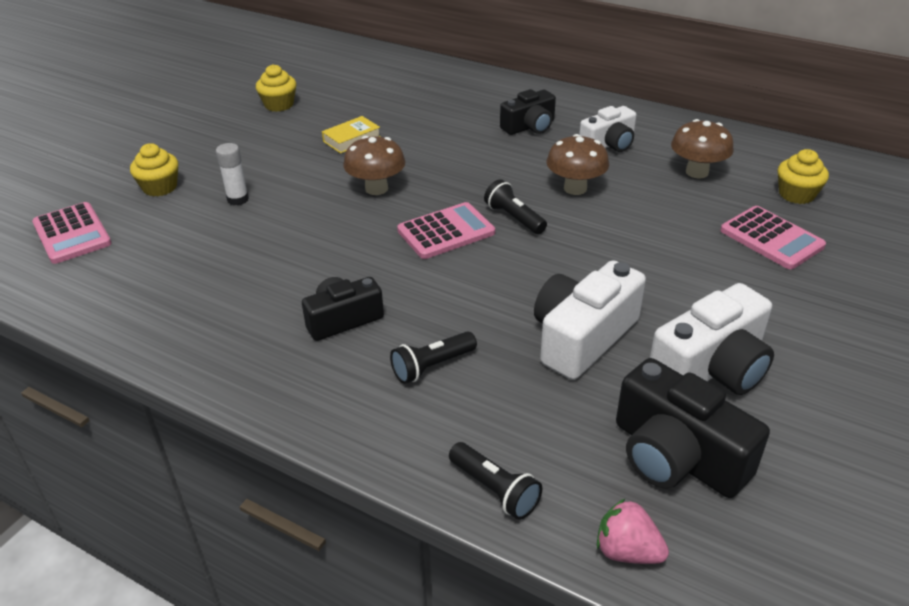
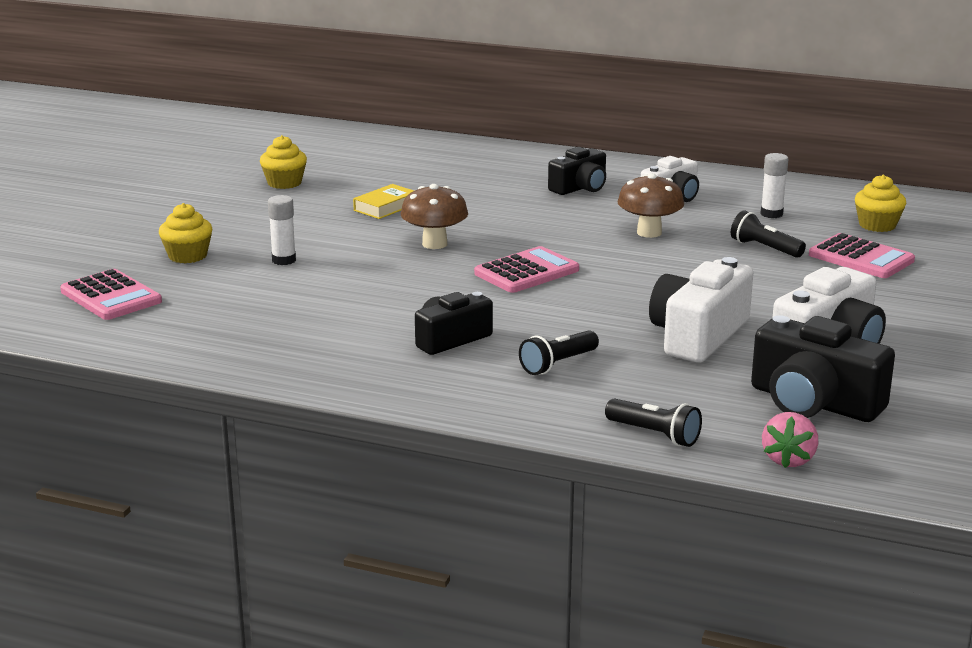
camera: 10 degrees left, 15 degrees down
black flashlight [484,179,547,234] -> black flashlight moved to [731,210,806,258]
pink strawberry [597,499,669,564] -> pink strawberry turned 90 degrees counterclockwise [762,412,818,468]
brown mushroom [671,119,734,178] -> white glue stick [760,153,788,218]

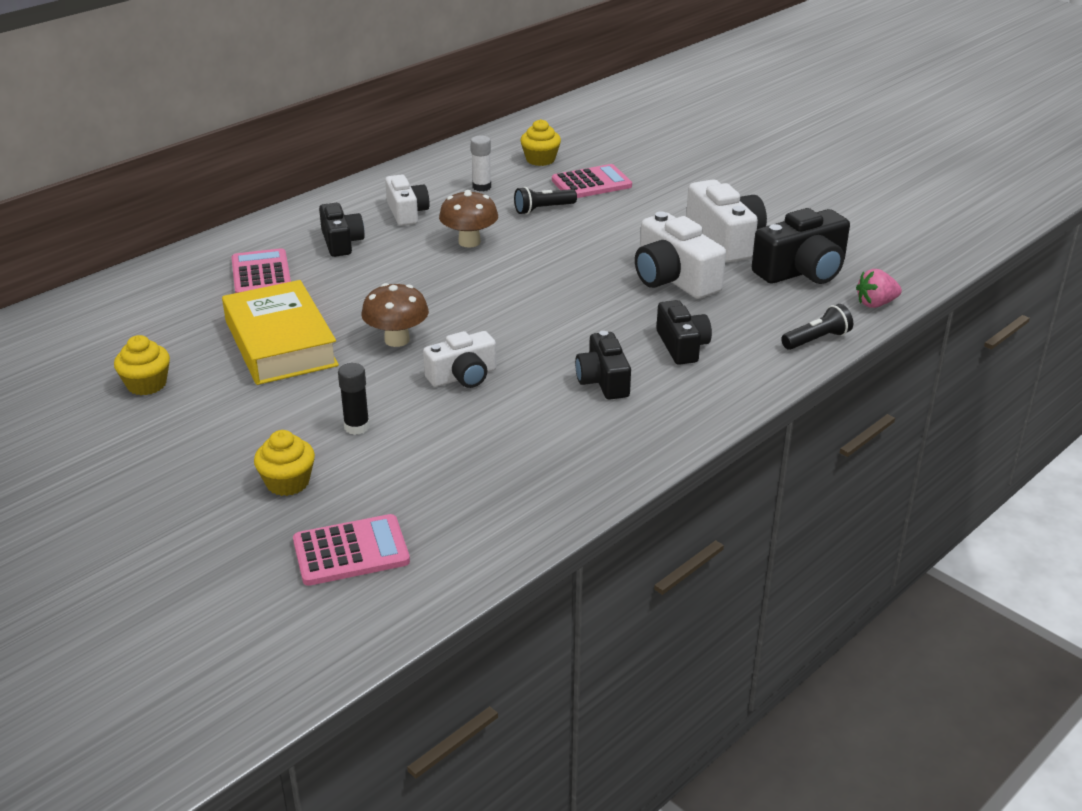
camera: 65 degrees left, 10 degrees up
white glue stick [268,195,296,265] -> black glue stick [338,363,370,435]
yellow book [353,184,414,219] -> yellow book [222,280,339,385], size x2.18
pink calculator [474,246,579,293] -> pink calculator moved to [232,248,291,293]
black flashlight [519,330,599,375] -> black camera [656,300,712,365]
pink strawberry [762,412,818,468] -> pink strawberry turned 120 degrees clockwise [856,269,902,308]
none -> white camera [423,331,496,388]

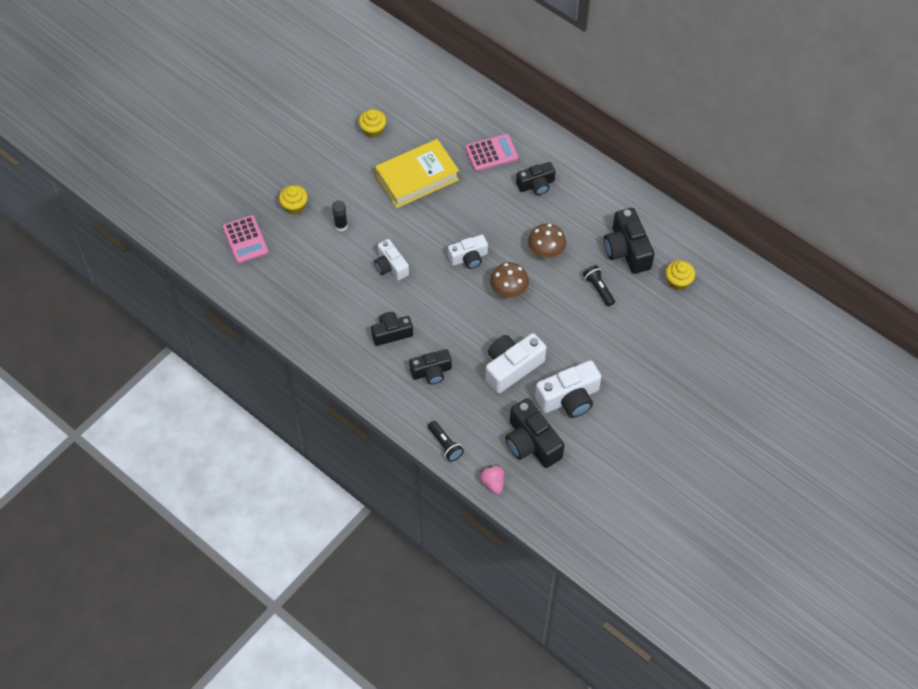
camera: 85 degrees right, 25 degrees up
brown mushroom [361,283,429,347] -> brown mushroom moved to [490,262,529,298]
white camera [385,174,429,226] -> white camera moved to [448,235,488,269]
white glue stick [471,136,491,191] -> black camera [604,208,655,274]
pink calculator [552,164,632,198] -> none

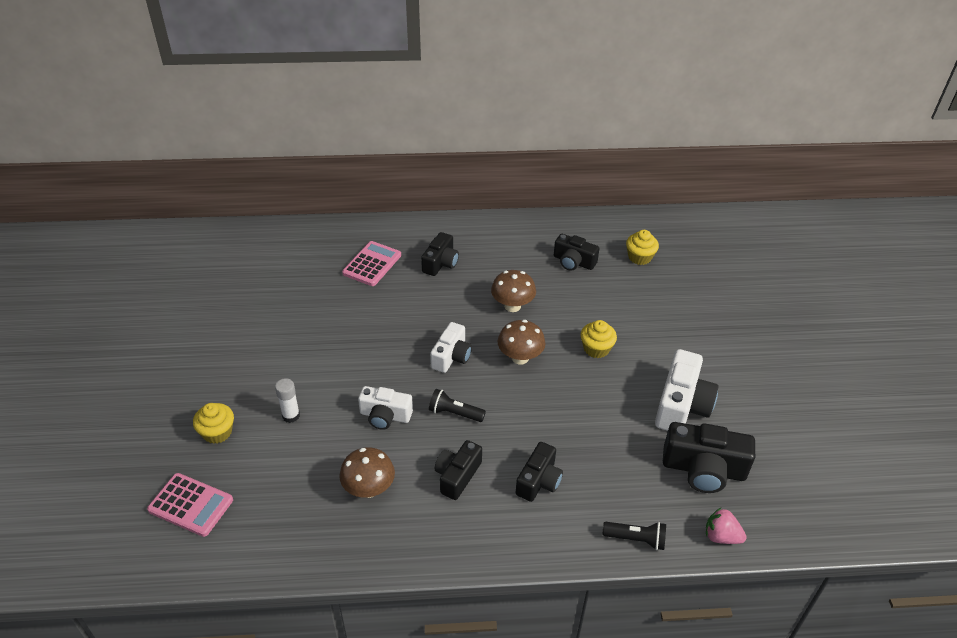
camera: 45 degrees left, 15 degrees down
black glue stick [332,200,348,231] -> white glue stick [275,378,300,423]
yellow cupcake [359,109,386,138] -> yellow cupcake moved to [581,320,617,358]
yellow book [375,139,459,208] -> none
white camera [485,333,546,394] -> none
black flashlight [583,265,615,306] -> black flashlight moved to [429,389,486,422]
black camera [604,208,655,274] -> black camera [554,234,600,271], size x0.65
none -> brown mushroom [339,447,395,498]

